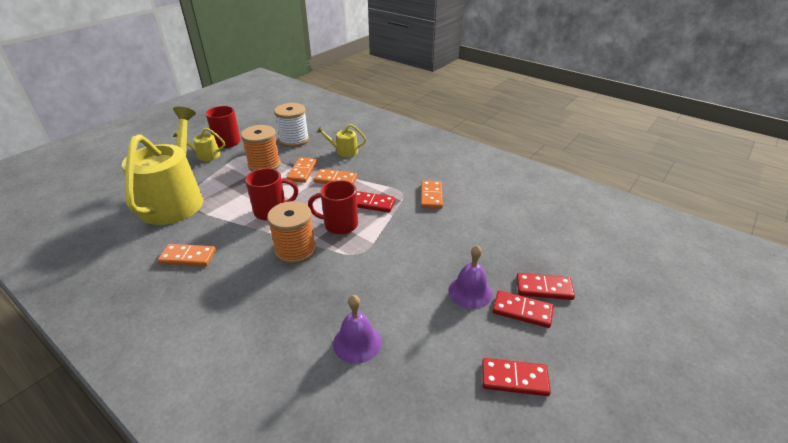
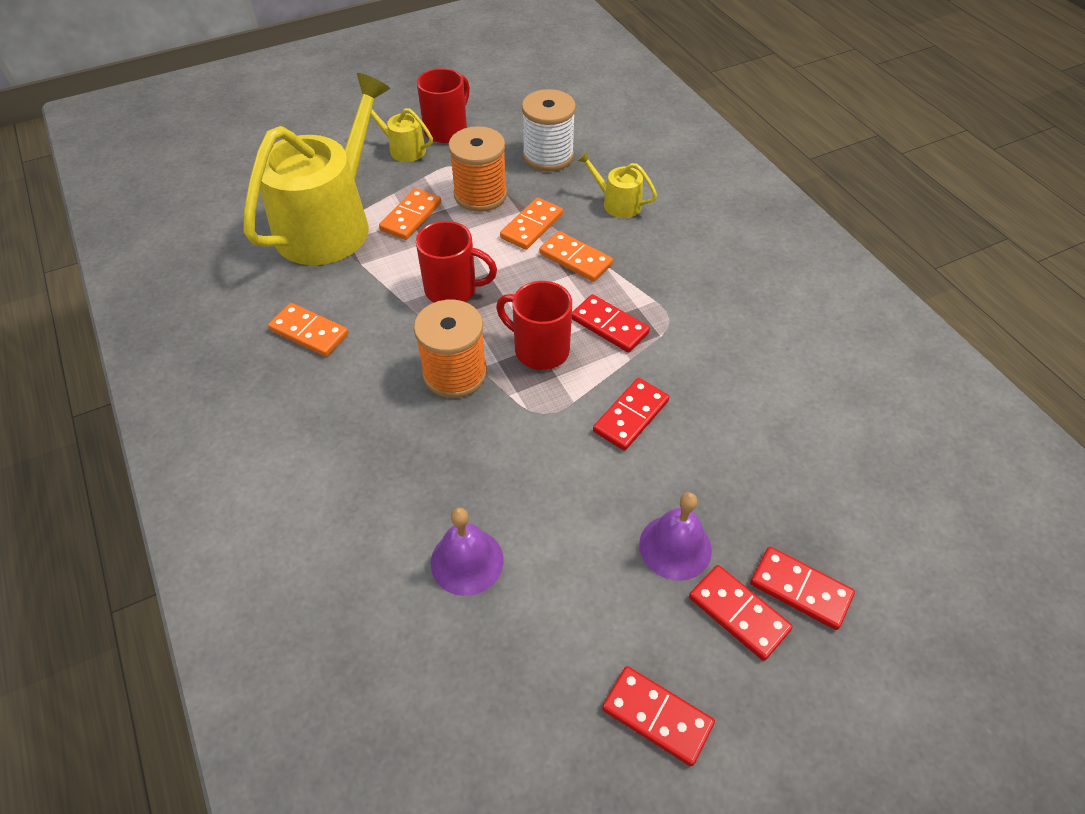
camera: 25 degrees right, 15 degrees up
orange domino [421,181,443,209] -> orange domino moved to [379,188,441,240]
none -> red domino [593,378,669,451]

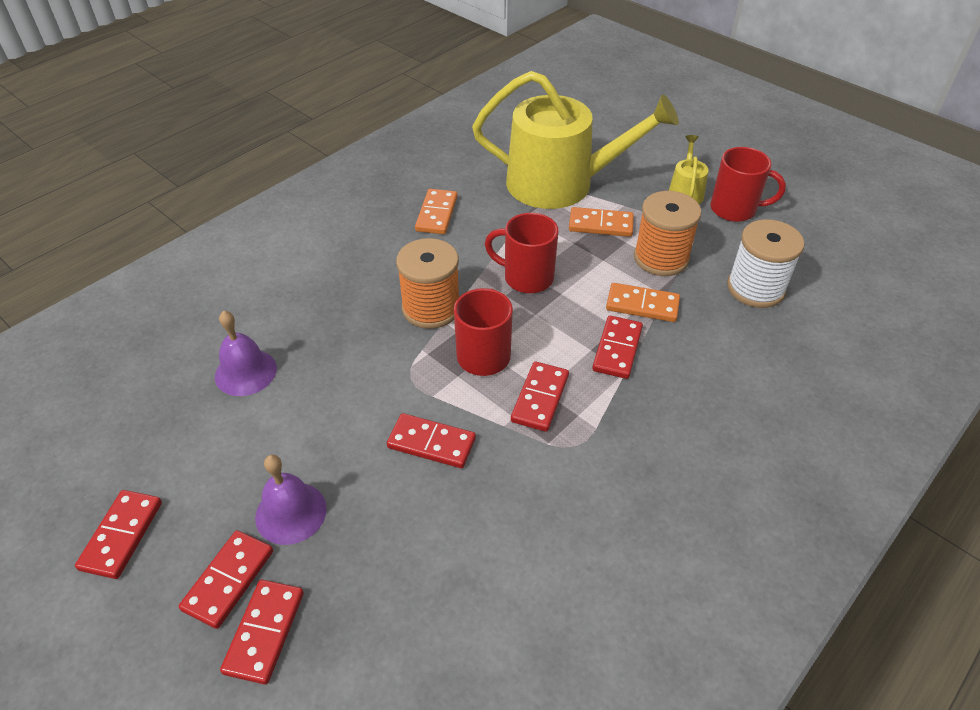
camera: 70 degrees right, 5 degrees down
red mug [416,221,497,303] -> red mug turned 120 degrees clockwise [485,213,558,293]
orange domino [539,231,613,282] -> red domino [592,316,643,379]
yellow watering can [577,151,657,218] -> none

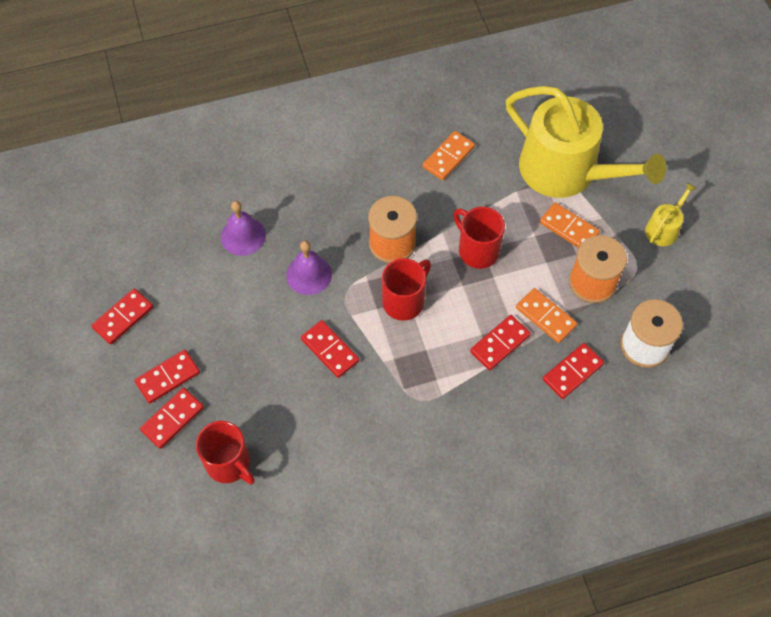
camera: 30 degrees right, 15 degrees up
purple bell [255,455,327,545] -> purple bell moved to [286,241,332,295]
red domino [511,361,569,432] -> red domino moved to [543,343,604,399]
red mug [710,147,786,222] -> red mug moved to [196,421,255,485]

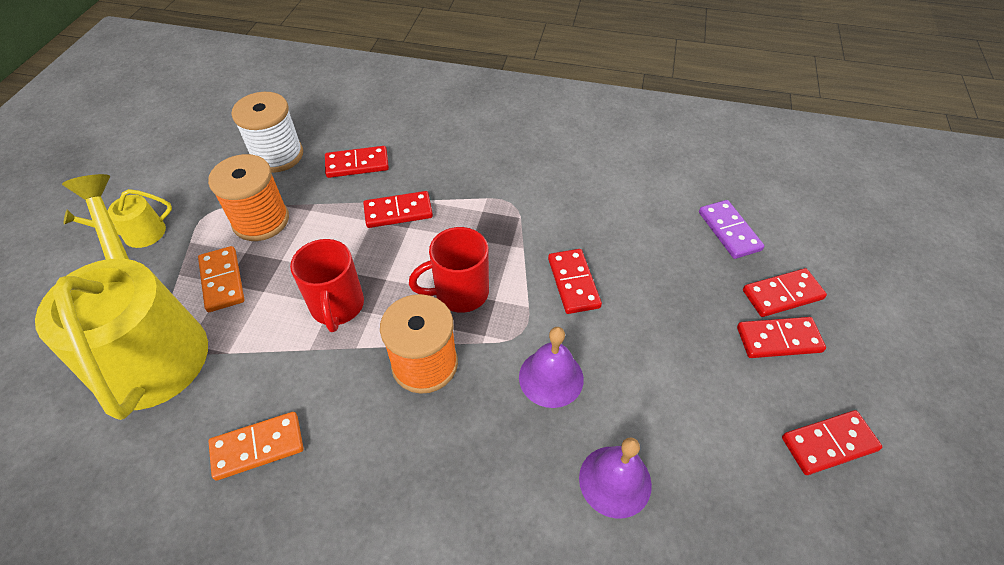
camera: 150 degrees left, 10 degrees down
red mug [196,421,255,485] -> purple domino [699,200,765,259]
orange domino [516,288,577,343] -> none

